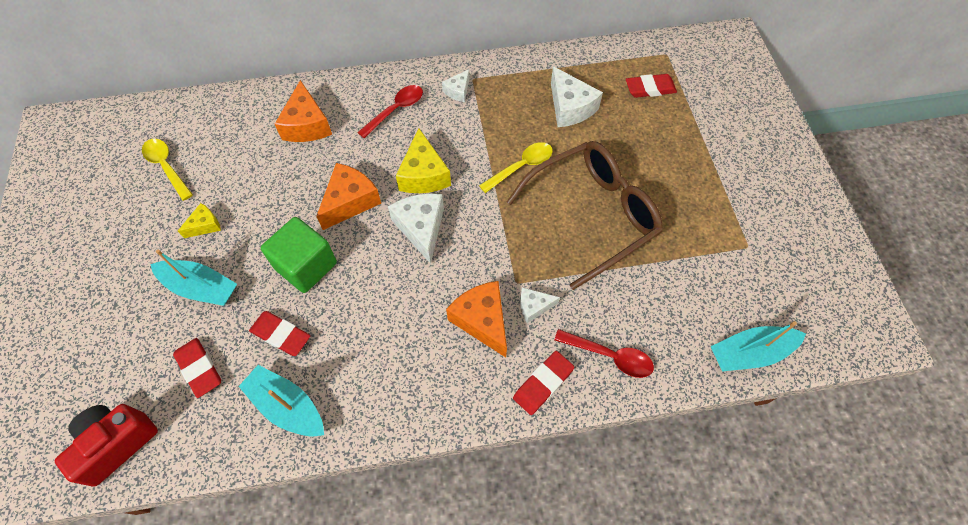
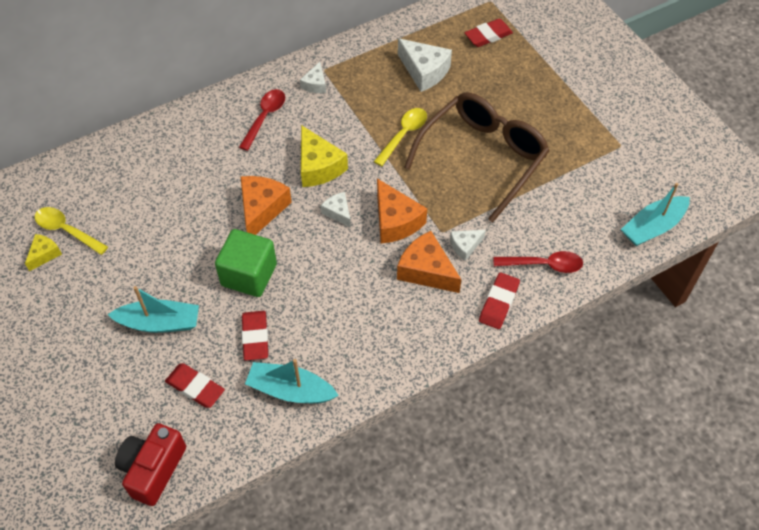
camera: 20 degrees left, 5 degrees down
yellow cheese [178,203,221,238] -> yellow cheese moved to [25,234,62,271]
red eraser [249,311,310,356] -> red eraser turned 75 degrees clockwise [242,311,268,360]
orange cheese [275,80,332,142] -> orange cheese moved to [377,179,427,243]
white cheese [388,193,444,264] -> white cheese [321,192,351,227], size x0.56

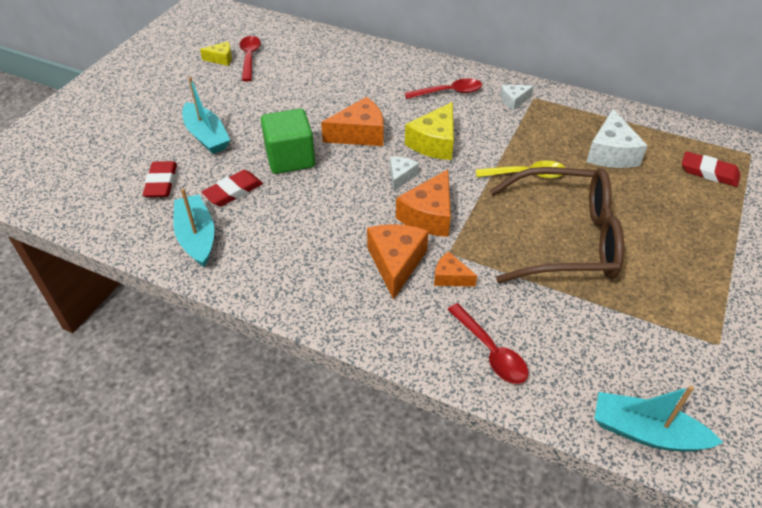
camera: 55 degrees right, 10 degrees down
yellow spoon [34,207,108,255] -> red spoon [239,36,261,82]
red camera [115,423,186,506] -> none
white cheese [450,230,486,261] -> orange cheese [434,251,477,287]
red eraser [479,272,520,329] -> none

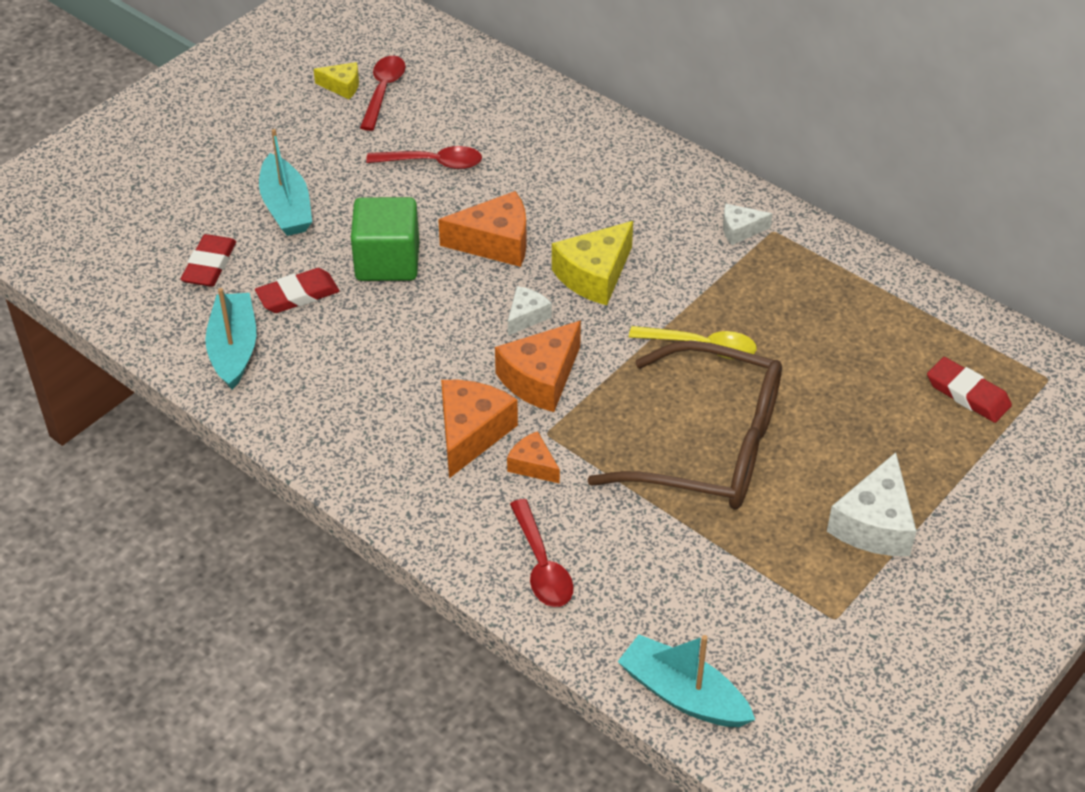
camera: 15 degrees right, 0 degrees up
red spoon [405,78,482,99] -> red spoon moved to [366,146,482,169]
white cheese [586,109,648,168] -> white cheese moved to [827,452,916,556]

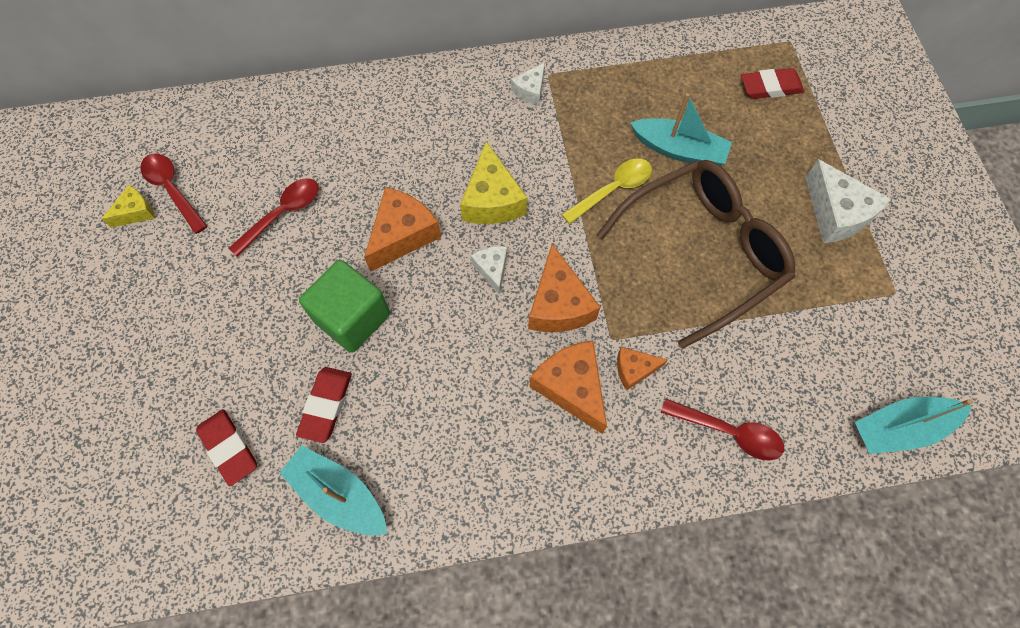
camera: 50 degrees left, 20 degrees up
turquoise boat [259,129,312,236] -> turquoise boat moved to [630,93,732,165]

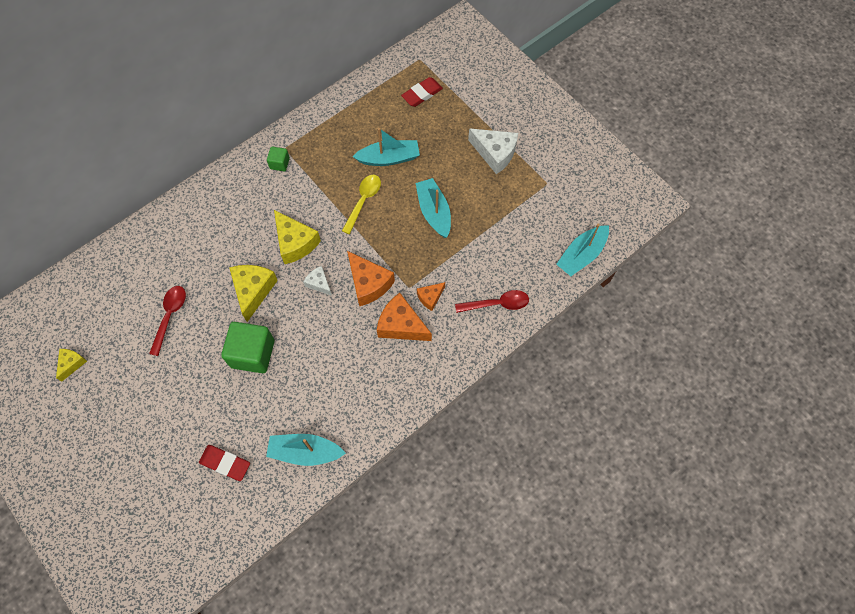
camera: 30 degrees left, 0 degrees up
red spoon [140,153,207,234] -> none
red eraser [296,367,352,443] -> none
orange cheese [364,187,441,272] -> yellow cheese [229,265,278,322]
white cheese [511,62,545,105] -> green cube [267,147,290,172]
brown glasses [596,160,795,349] -> turquoise boat [416,178,451,238]

